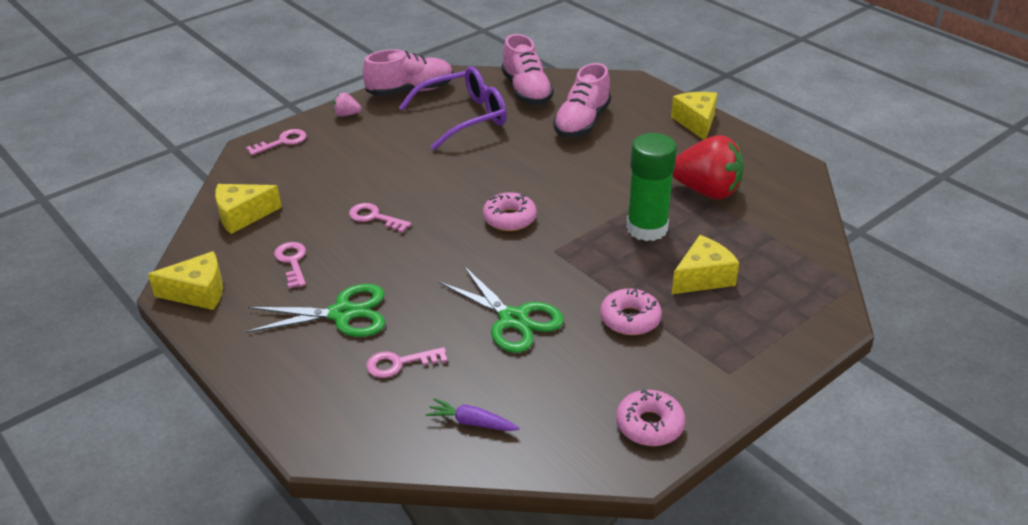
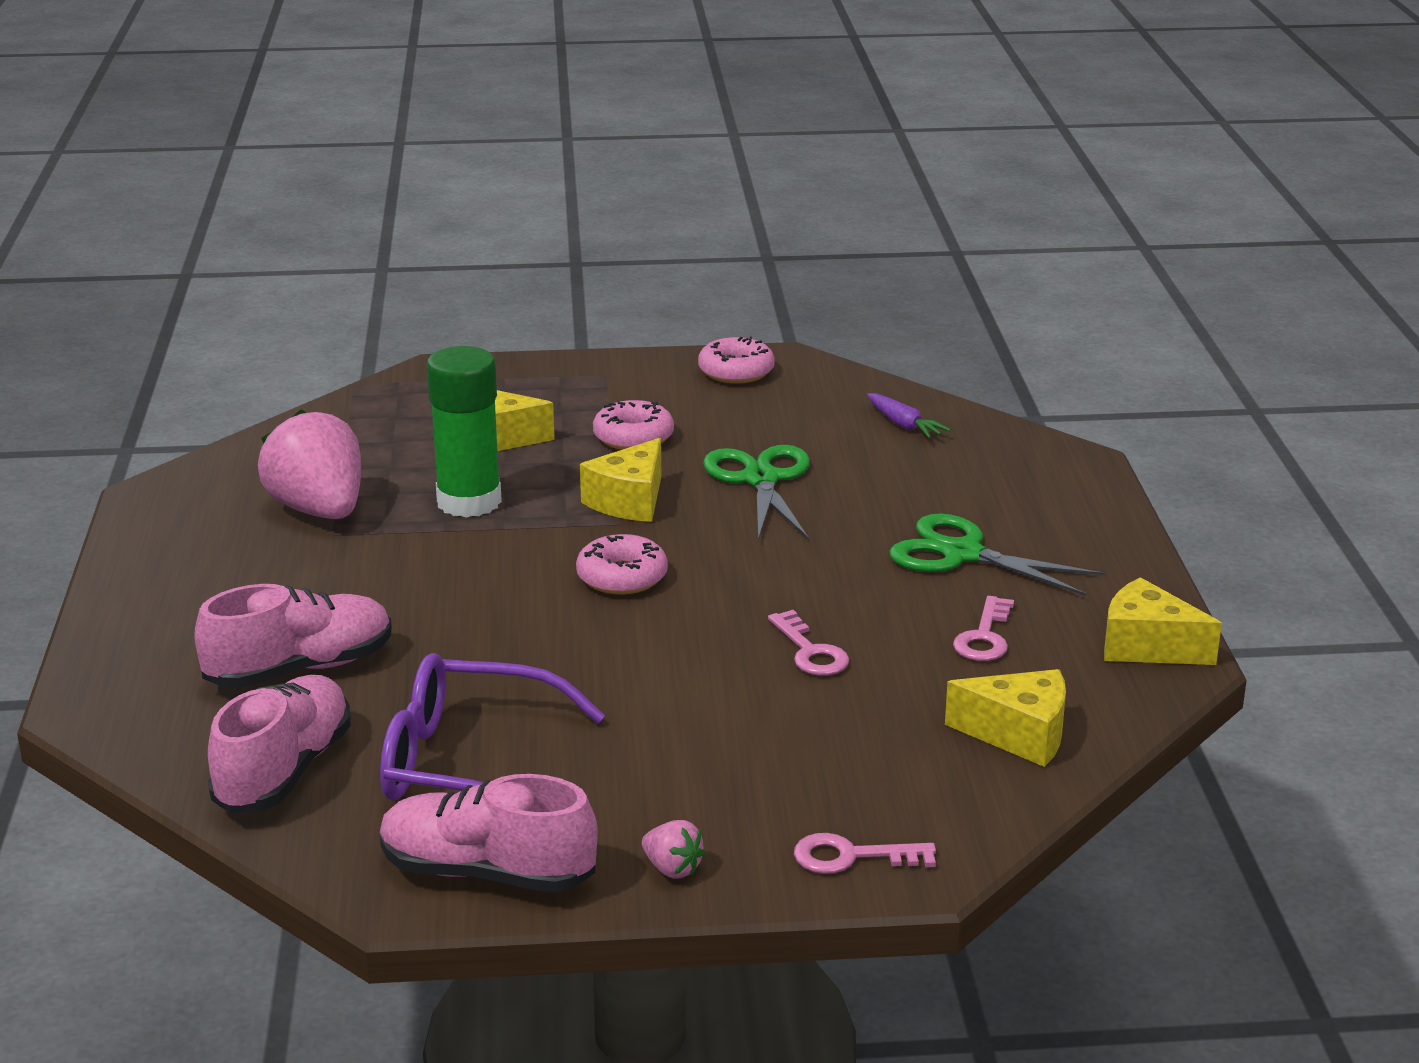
camera: 145 degrees left, 10 degrees down
pink key [366,347,448,378] -> none
yellow cheese [671,92,718,140] -> yellow cheese moved to [580,438,661,522]
red strawberry [672,135,744,199] -> pink strawberry [258,410,361,519]

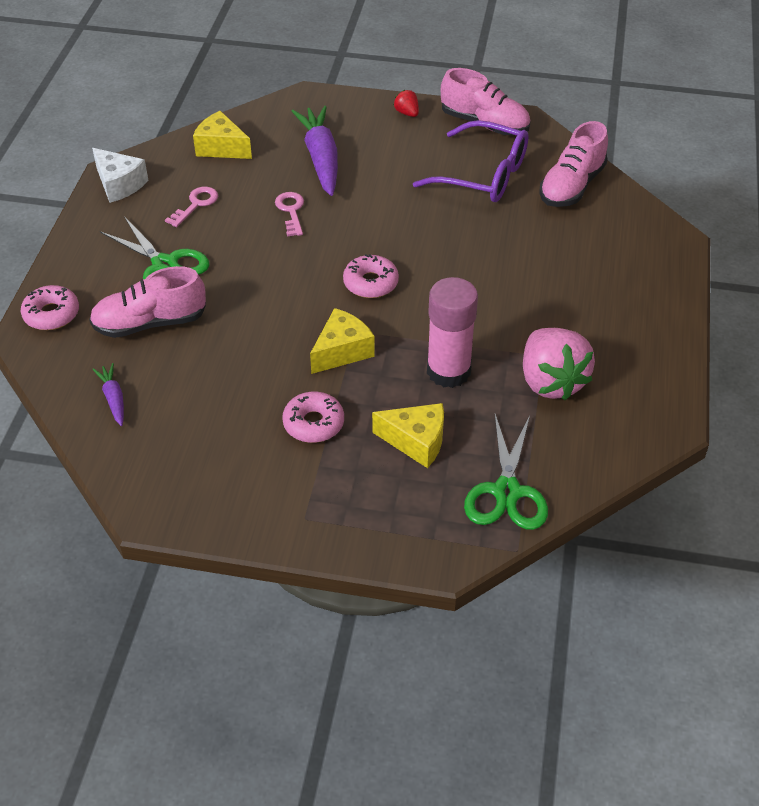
camera: 165 degrees left, 20 degrees up
pink shoe [194,584,392,688] -> pink shoe moved to [89,266,206,338]
green glue stick [427,346,502,518] -> pink glue stick [427,277,478,388]
pink strawberry [642,820,705,879] -> red strawberry [394,90,419,117]
pink donut [698,337,775,384] -> pink donut moved to [21,285,79,330]
green scissors [703,445,810,540] -> green scissors moved to [464,414,548,530]
pink key [794,833,936,874] -> none
yellow cheese [1104,577,1222,665] -> white cheese [92,148,148,203]
none -> purple carrot [291,106,338,196]

